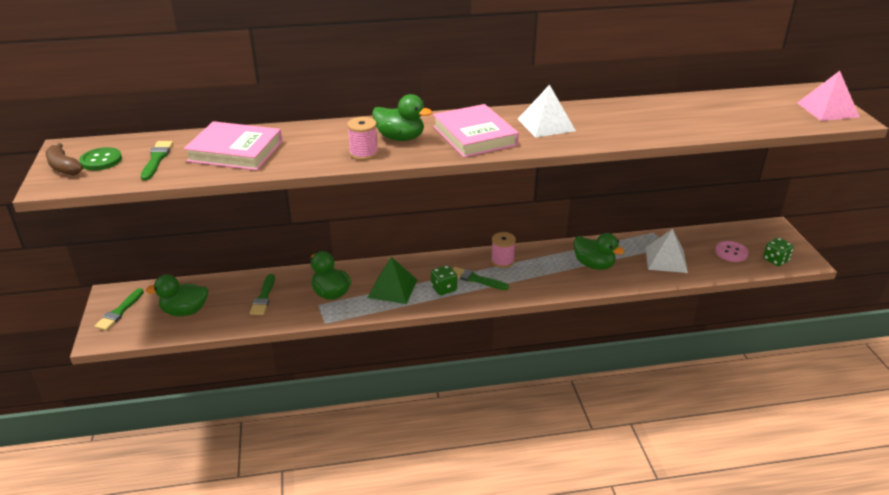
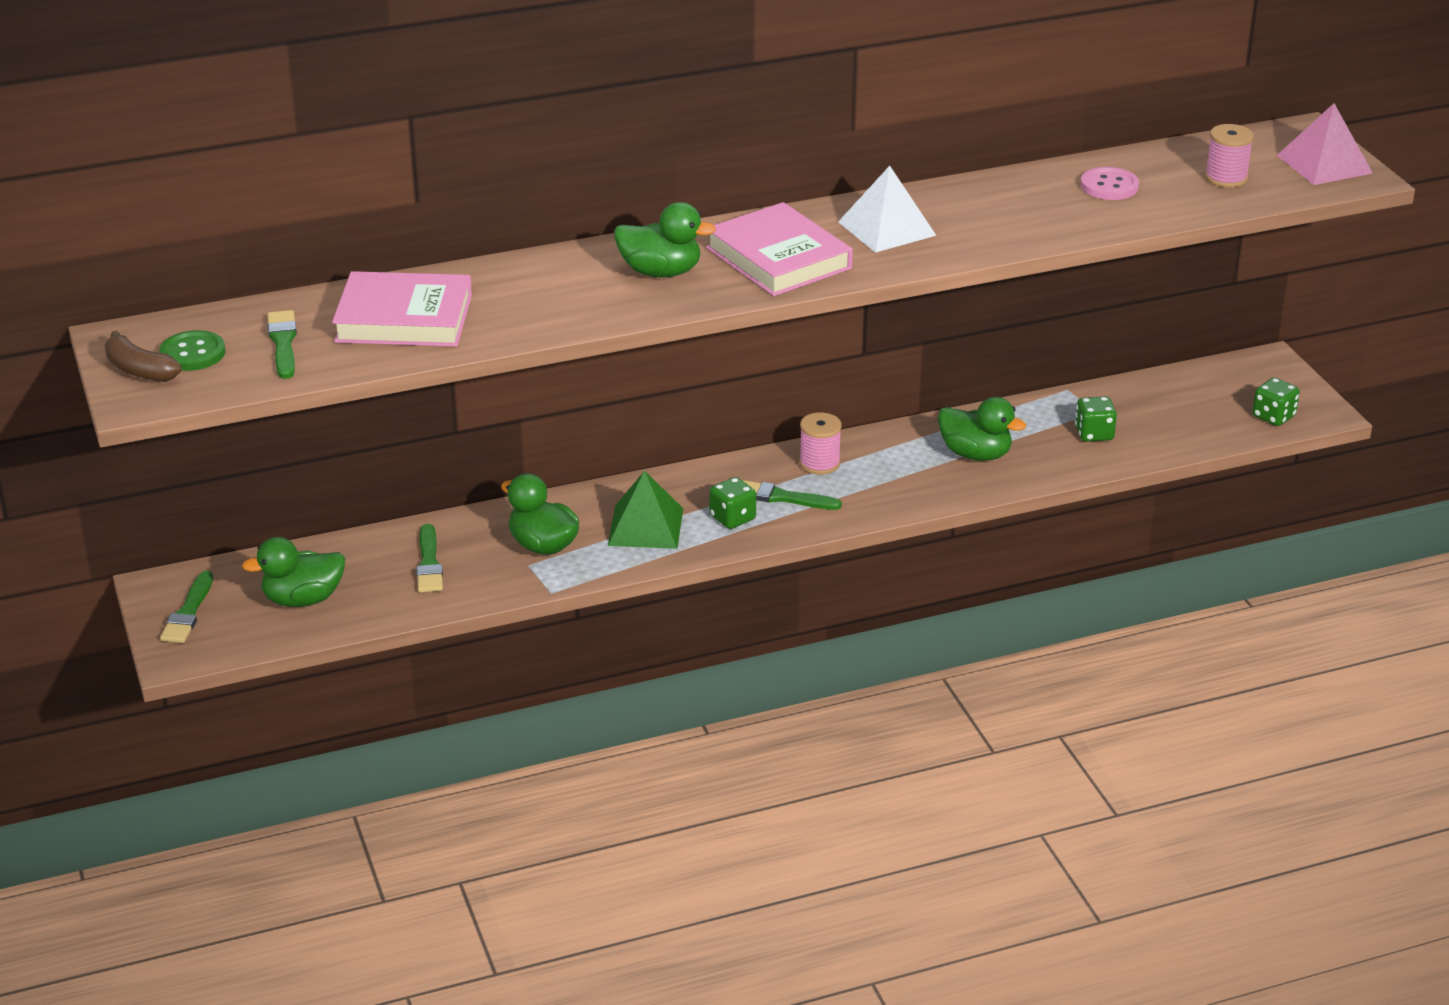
camera: 10 degrees left, 0 degrees up
pink spool [347,117,378,160] -> pink spool moved to [1205,124,1254,188]
white pyramid [646,229,688,273] -> green dice [1075,396,1117,442]
pink button [715,241,748,262] -> pink button moved to [1081,167,1139,200]

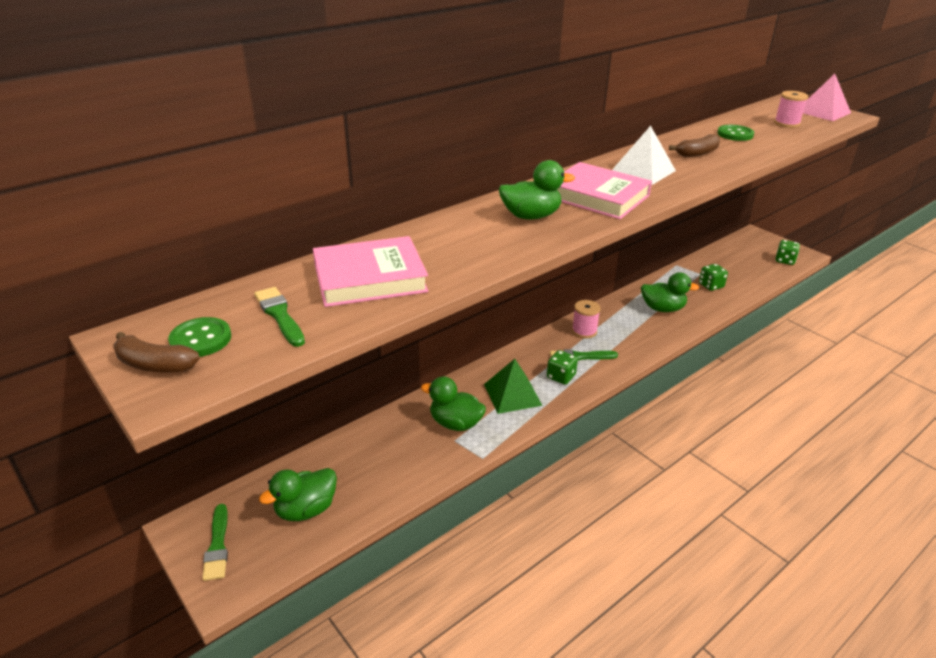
camera: 20 degrees left, 0 degrees up
green brush [416,524,443,592] -> none
pink button [1081,167,1139,200] -> green button [717,125,754,141]
none -> brown banana [669,134,720,157]

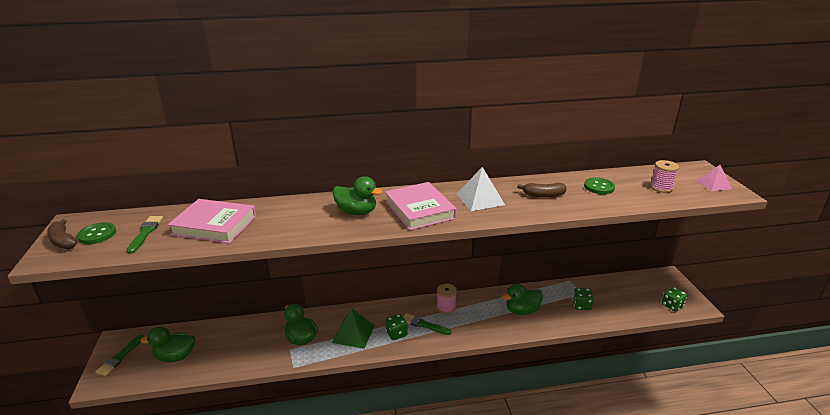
camera: 30 degrees right, 5 degrees down
green duck [641,272,699,312] -> green duck turned 120 degrees clockwise [502,284,543,315]
pink pyramid [803,74,851,121] -> pink pyramid [697,165,732,191], size x0.66

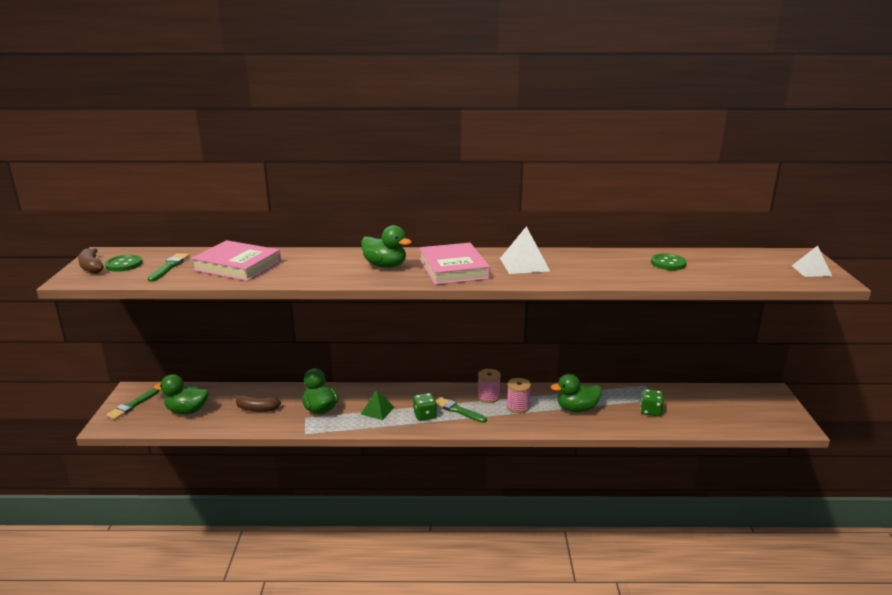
camera: 10 degrees right, 5 degrees down
green pyramid [332,308,375,349] -> green pyramid [361,390,394,420], size x0.66
brown banana [517,182,567,198] -> brown banana moved to [234,394,281,412]
pink spool [650,160,679,193] -> pink spool moved to [507,378,531,413]
green dice [662,287,688,312] -> none
pink pyramid [697,165,732,191] -> white pyramid [792,245,832,277]

